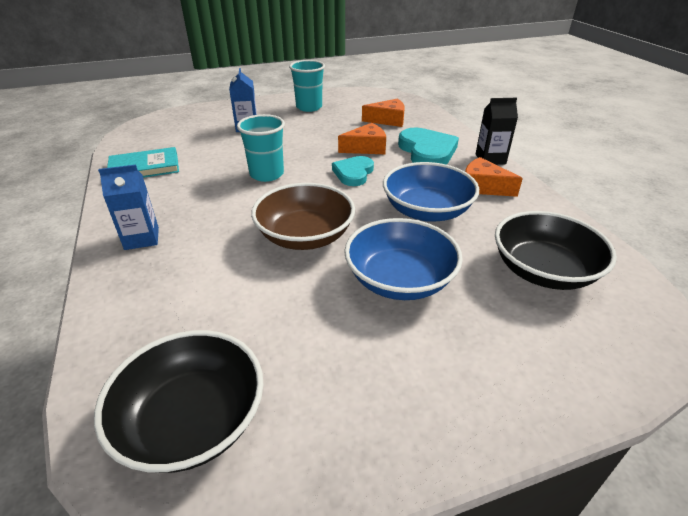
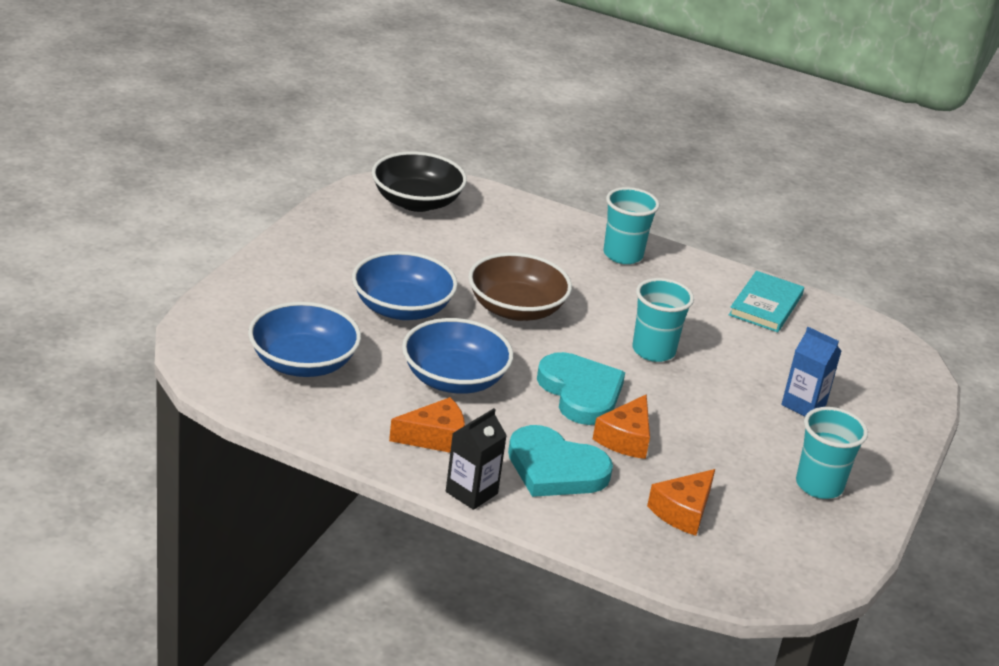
camera: 130 degrees right, 5 degrees down
blue carton [98,165,159,250] -> turquoise cup [603,187,660,264]
turquoise heart [332,156,374,186] -> turquoise heart [537,352,625,425], size x1.53
black bowl [495,211,617,290] -> blue bowl [248,302,361,377]

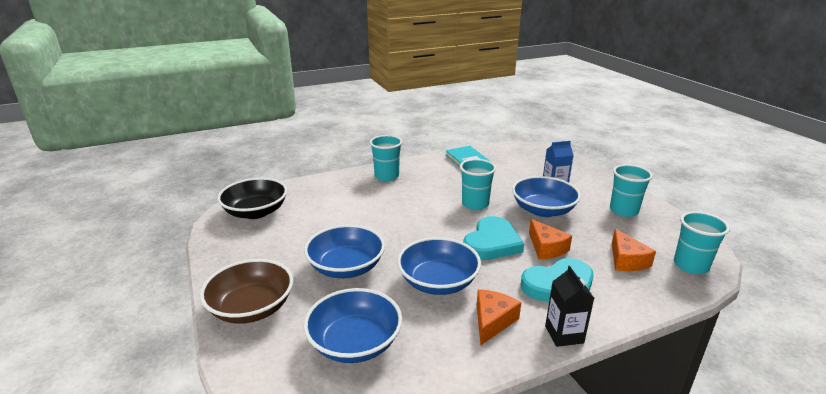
camera: 45 degrees left, 5 degrees down
brown bowl [468,253,572,321] -> brown bowl moved to [200,259,293,324]
turquoise heart [537,352,625,425] -> turquoise heart turned 105 degrees clockwise [463,216,524,260]
none -> blue bowl [512,176,581,217]
none -> turquoise cup [674,211,730,274]

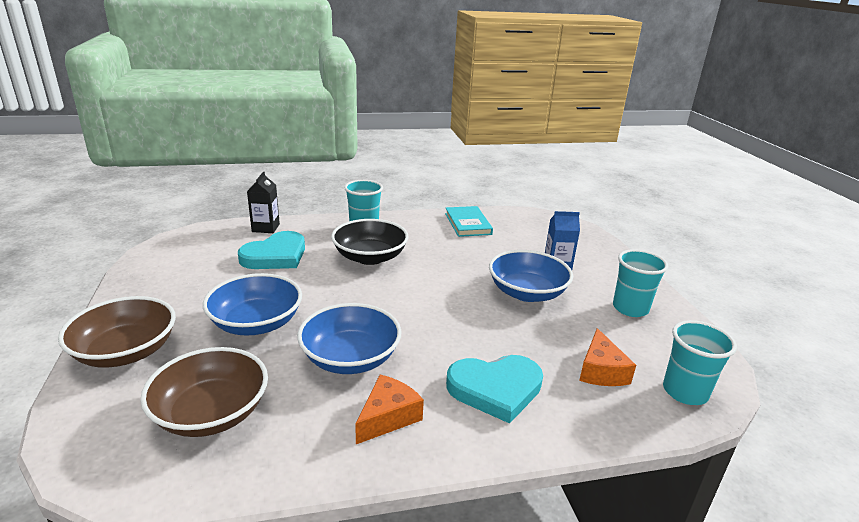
camera: 10 degrees right, 0 degrees up
black bowl [217,178,287,219] -> black bowl moved to [331,219,409,265]
blue bowl [304,288,402,363] -> brown bowl [140,347,268,437]
turquoise cup [460,159,496,210] -> none
turquoise heart [463,216,524,260] -> turquoise heart moved to [238,231,305,269]
orange cheese [529,219,572,259] -> none
black carton [545,266,594,347] -> black carton moved to [247,172,280,233]

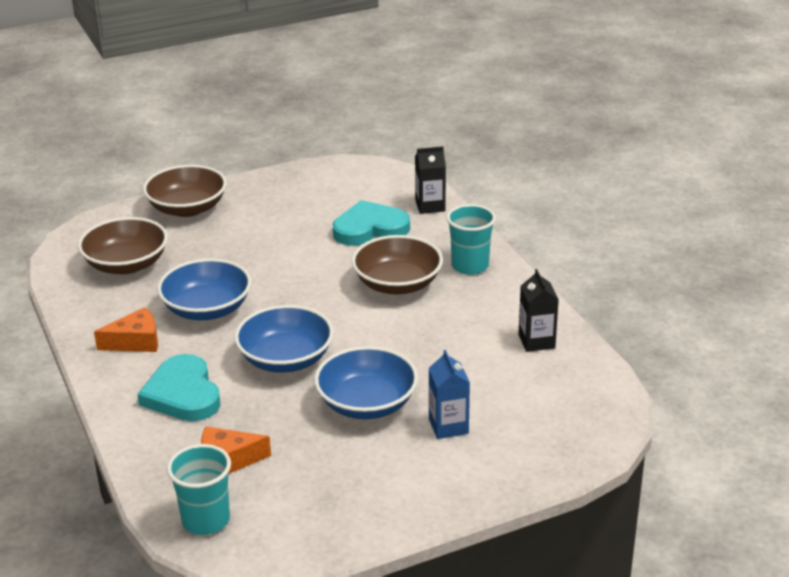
camera: 80 degrees right, 5 degrees up
blue bowl [203,273,302,336] -> blue bowl moved to [234,305,334,373]
turquoise heart [238,231,305,269] -> turquoise heart turned 135 degrees clockwise [333,200,410,245]
black bowl [331,219,409,265] -> brown bowl [352,235,443,294]
orange cheese [355,375,424,444] -> orange cheese turned 45 degrees counterclockwise [94,307,158,352]
turquoise book [445,206,493,237] -> black carton [519,269,559,352]
turquoise cup [613,249,669,317] -> none

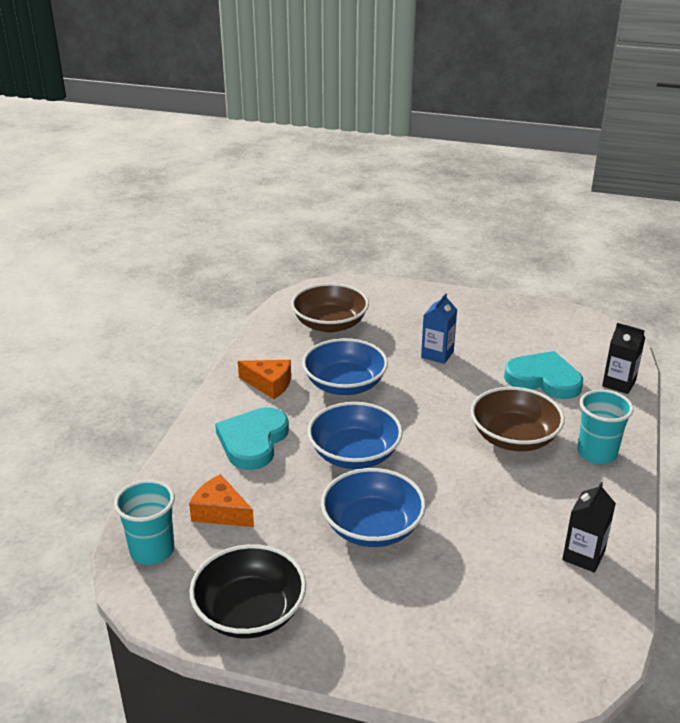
camera: 40 degrees right, 0 degrees up
brown bowl [143,165,227,217] -> none
blue carton [429,350,470,439] -> blue carton moved to [421,293,457,364]
none -> black bowl [189,544,306,639]

